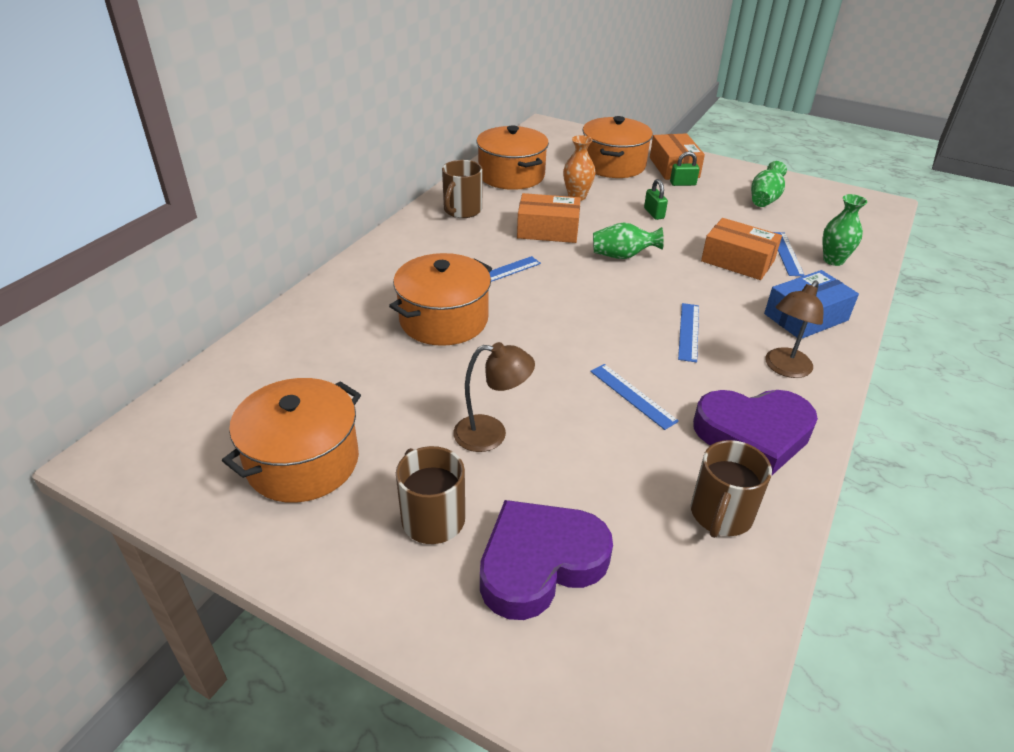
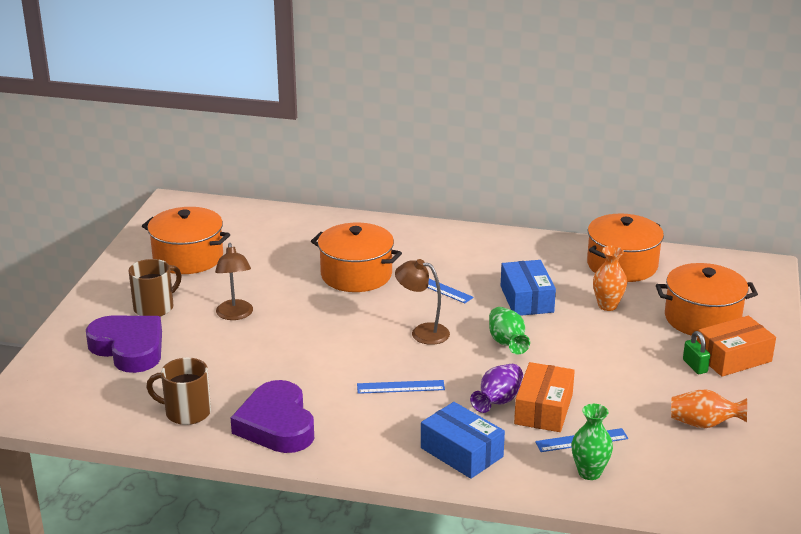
camera: 75 degrees right, 10 degrees down
brown mug [442,160,483,218] -> none
orange box [517,193,581,243] -> blue box [501,260,556,316]
blue ruler [590,364,679,430] -> none
green padlock [644,179,668,220] -> none
green vase [751,161,787,207] -> orange vase [671,389,747,428]
brown lamp [765,280,823,378] -> brown lamp moved to [395,259,450,345]
none -> purple vase [470,364,523,413]

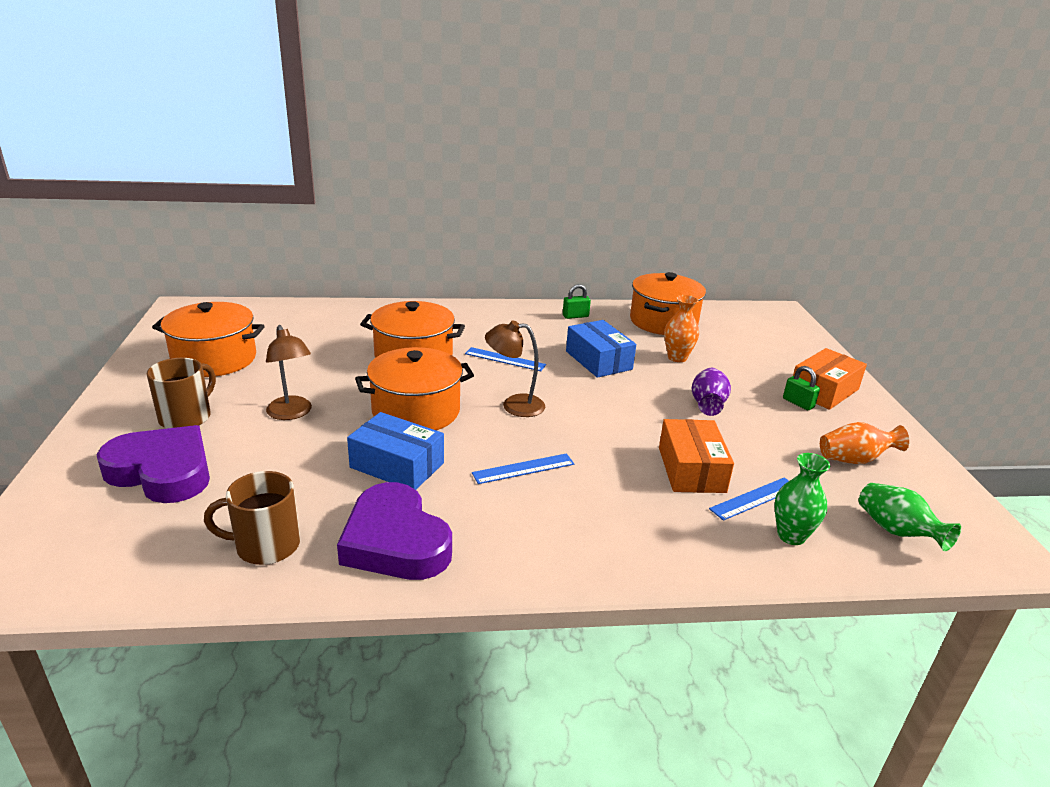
camera: 20 degrees left, 0 degrees up
blue box [421,402,505,479] -> blue box moved to [347,412,444,490]
purple vase [470,364,523,413] -> purple vase moved to [692,368,731,416]
green vase [489,307,530,354] -> green vase moved to [859,483,961,551]
orange pot [656,263,758,337] -> orange pot moved to [355,347,474,430]
none -> green padlock [563,284,591,319]

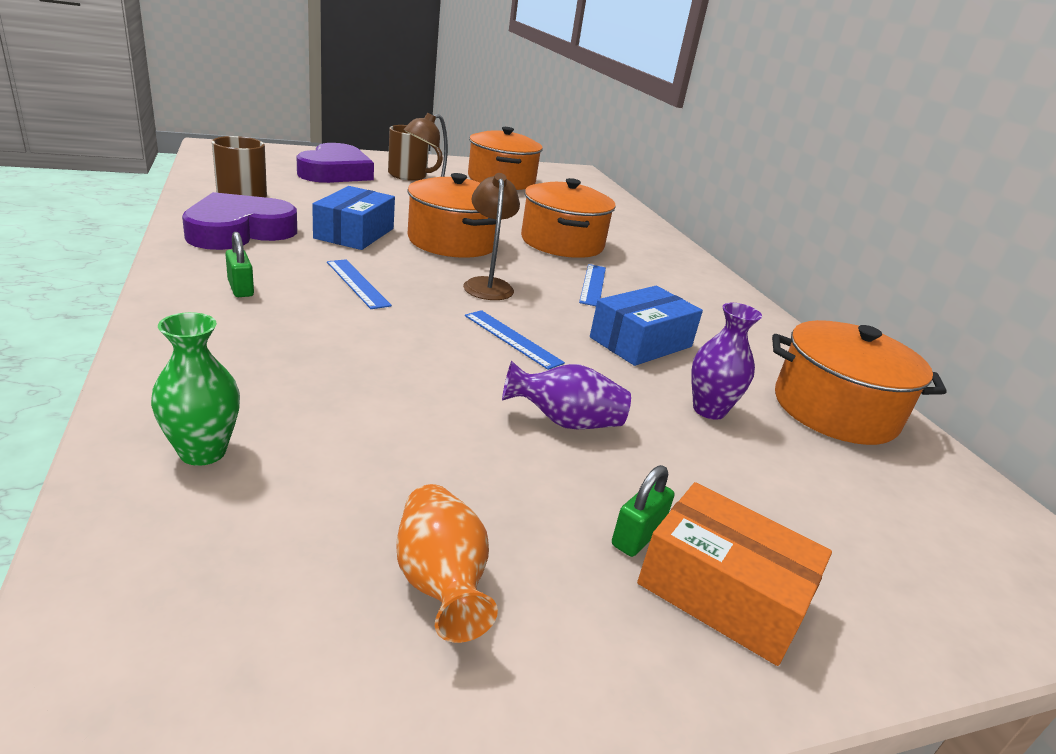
camera: 75 degrees right, 0 degrees up
green padlock [563,284,591,319] -> green padlock moved to [225,232,254,297]
orange box [659,419,734,493] -> none
orange vase [664,295,699,362] -> purple vase [691,303,762,420]
blue ruler [709,477,789,521] -> blue ruler moved to [465,310,565,370]
green vase [859,483,961,551] -> none

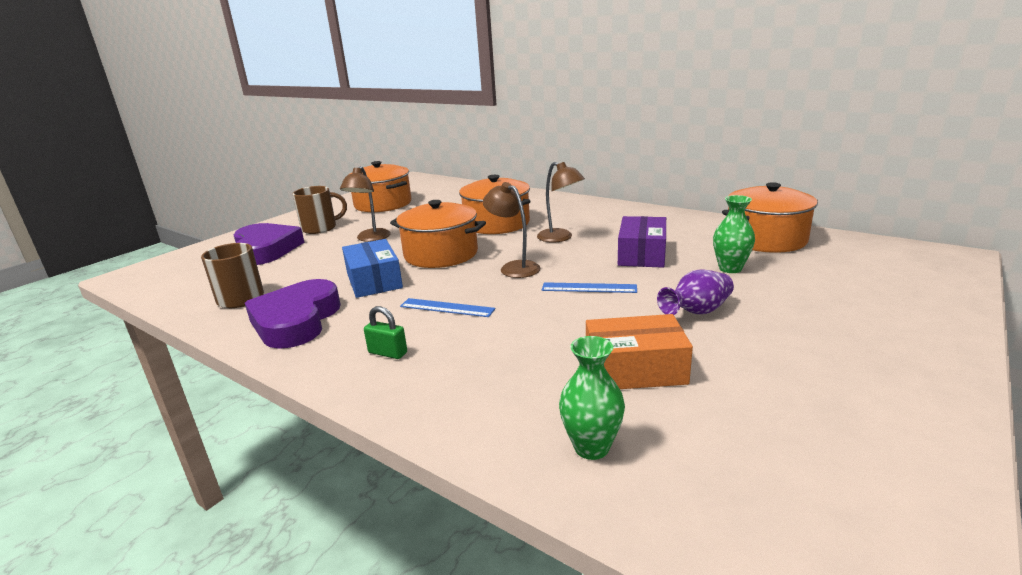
camera: 30 degrees left, 5 degrees down
orange vase [397,484,498,643] -> none
blue ruler [579,264,606,306] -> brown lamp [537,162,585,242]
blue box [590,286,703,366] -> purple box [618,216,666,268]
green padlock [612,465,674,557] -> none
orange box [637,482,832,666] -> orange box moved to [586,314,693,389]
purple vase [691,303,762,420] -> green vase [713,195,755,273]

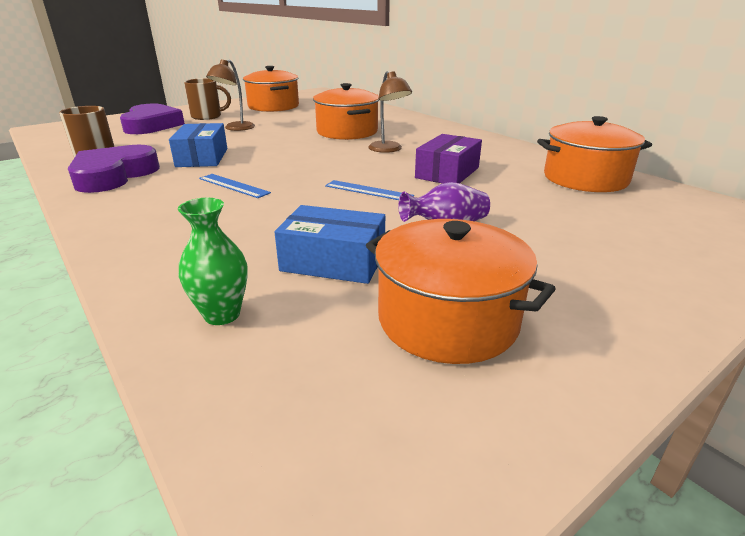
camera: 15 degrees right, 5 degrees up
green padlock [364,306,407,359] -> none
orange pot [390,200,486,268] -> orange pot moved to [366,219,556,364]
brown lamp [483,182,540,278] -> none
orange box [586,314,693,389] -> blue box [275,205,385,284]
green vase [713,195,755,273] -> none

